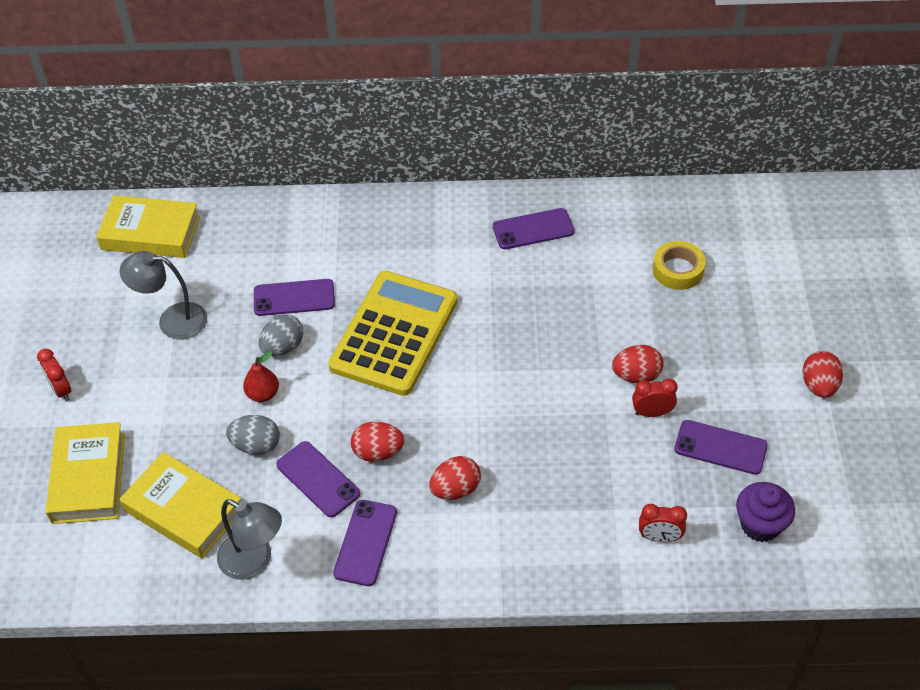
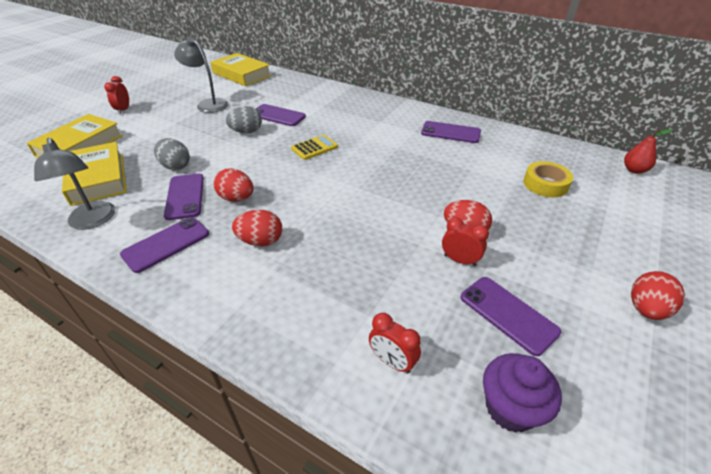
camera: 30 degrees right, 10 degrees down
red pear [243,351,279,402] -> red pear moved to [624,129,672,174]
yellow calculator [328,271,458,396] -> yellow calculator [291,135,338,160], size x0.42

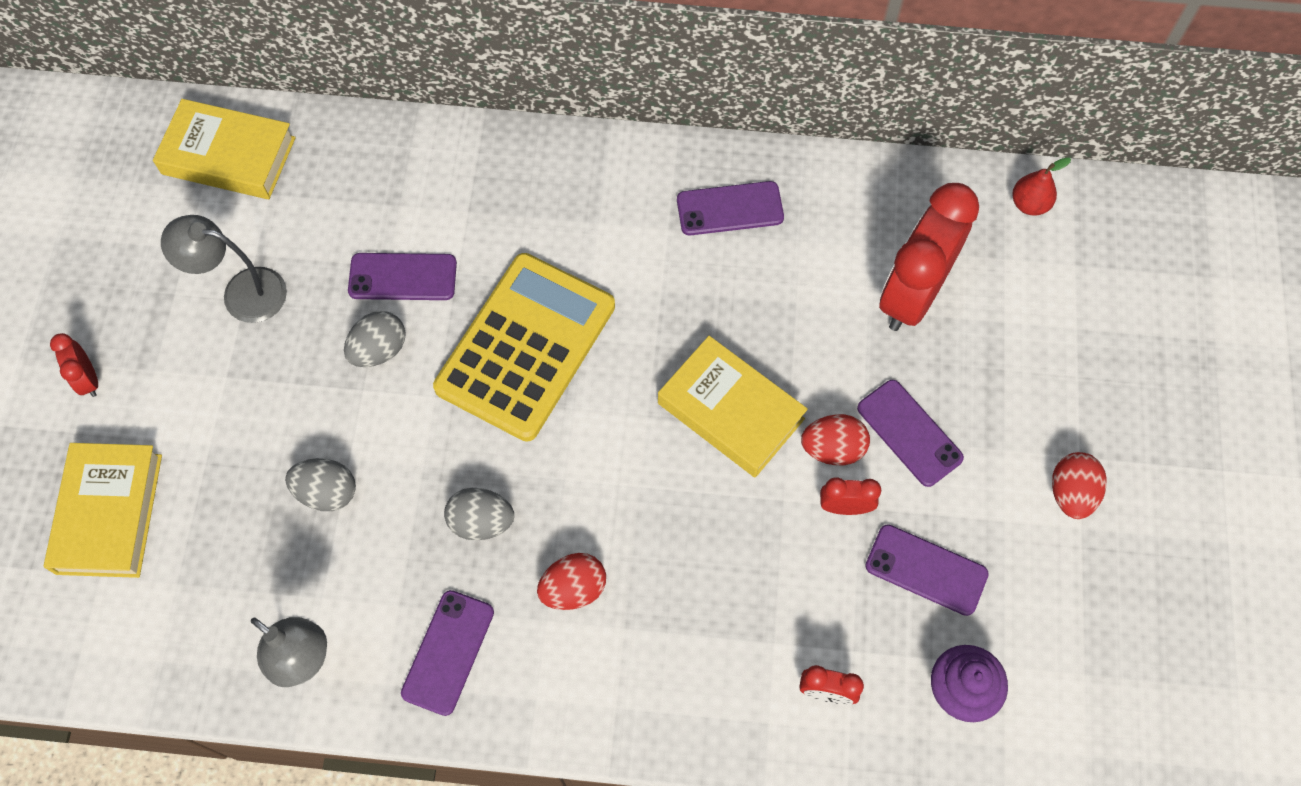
camera: 25 degrees left, 25 degrees up
yellow book [62,142,127,206] -> yellow book moved to [658,336,808,478]
purple phone [164,173,204,220] -> purple phone moved to [857,380,964,487]
red egg [213,168,253,202] -> grey egg [444,488,514,540]
yellow calculator [291,135,338,160] -> yellow calculator [433,253,615,442], size x2.39
yellow tape [523,161,573,197] -> red clock [879,183,979,331]

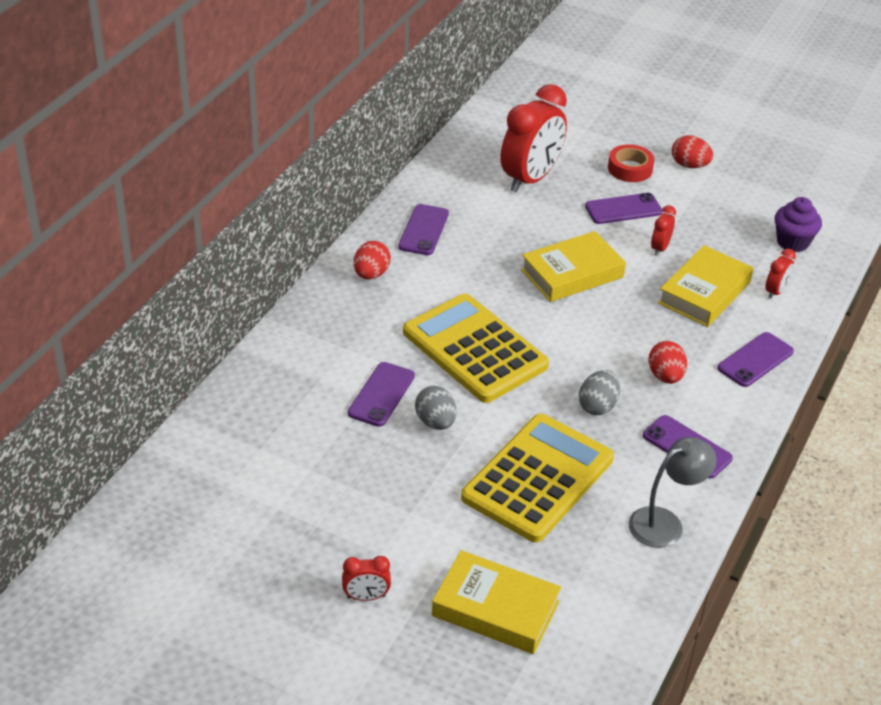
camera: 70 degrees left, 25 degrees down
yellow book [153,99,296,199] -> yellow book moved to [658,245,753,327]
grey lamp [161,215,287,323] -> none
grey egg [285,458,356,511] -> yellow calculator [461,414,614,542]
red egg [801,414,870,466] -> red egg moved to [354,241,391,279]
purple phone [865,524,989,616] -> purple phone moved to [717,332,794,387]
red clock [879,183,979,331] -> red clock turned 105 degrees counterclockwise [501,84,567,192]
red pear [1012,157,1071,216] -> none
none -> red tape [608,144,655,182]

